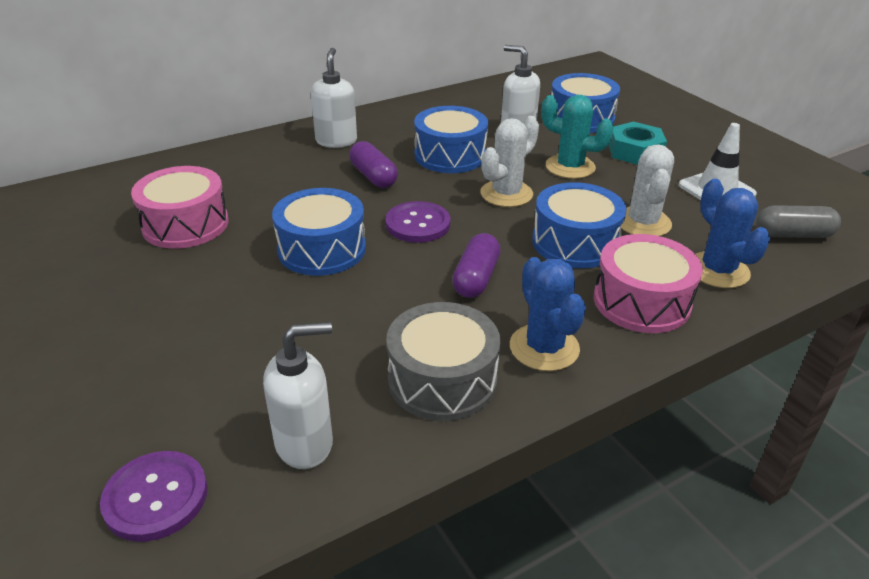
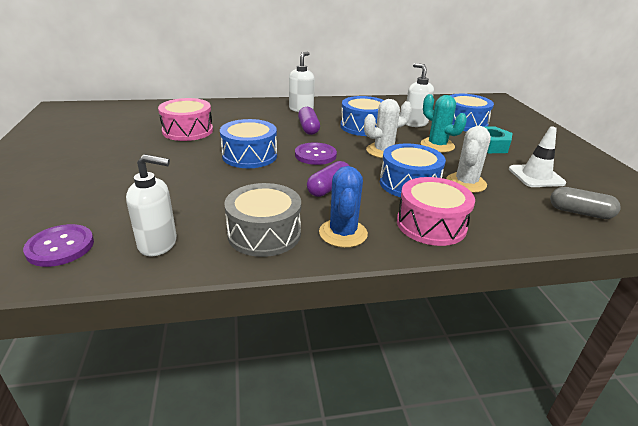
camera: 20 degrees right, 5 degrees down
blue cactus [696,179,770,288] -> none

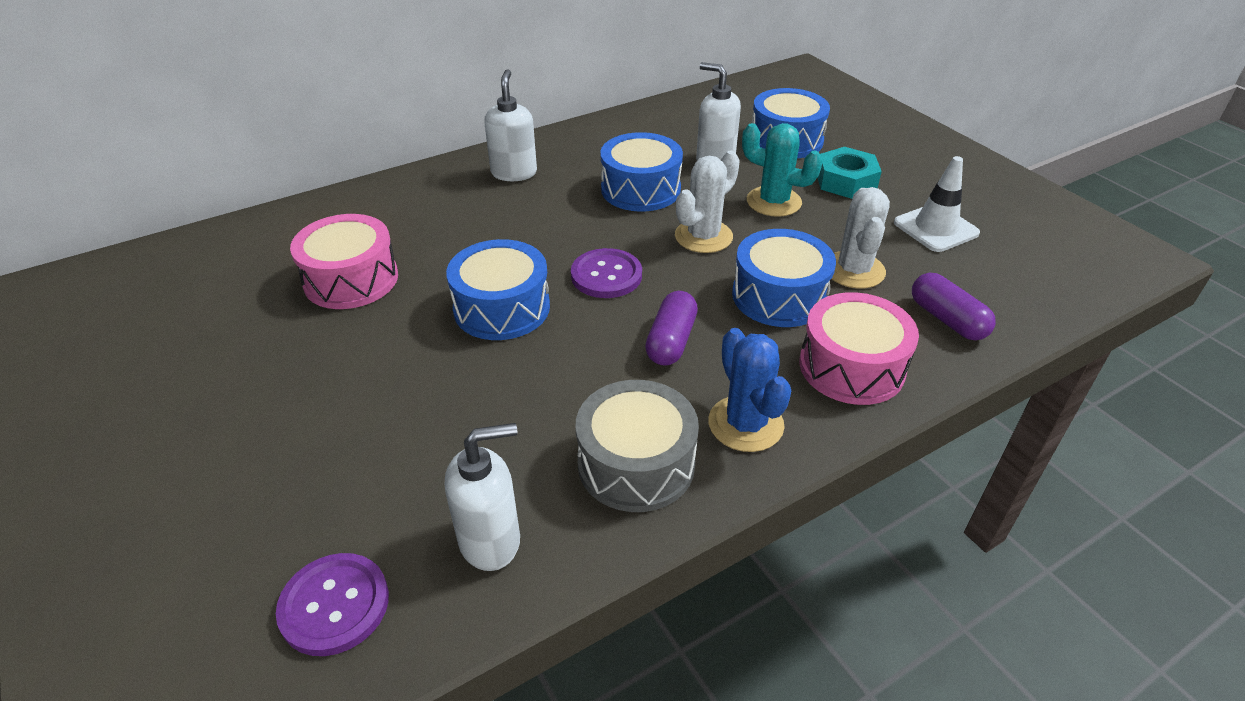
camera: 20 degrees left, 10 degrees up
purple capsule [298,107,320,135] -> purple capsule moved to [912,273,996,340]
grey capsule [550,187,621,219] -> none

